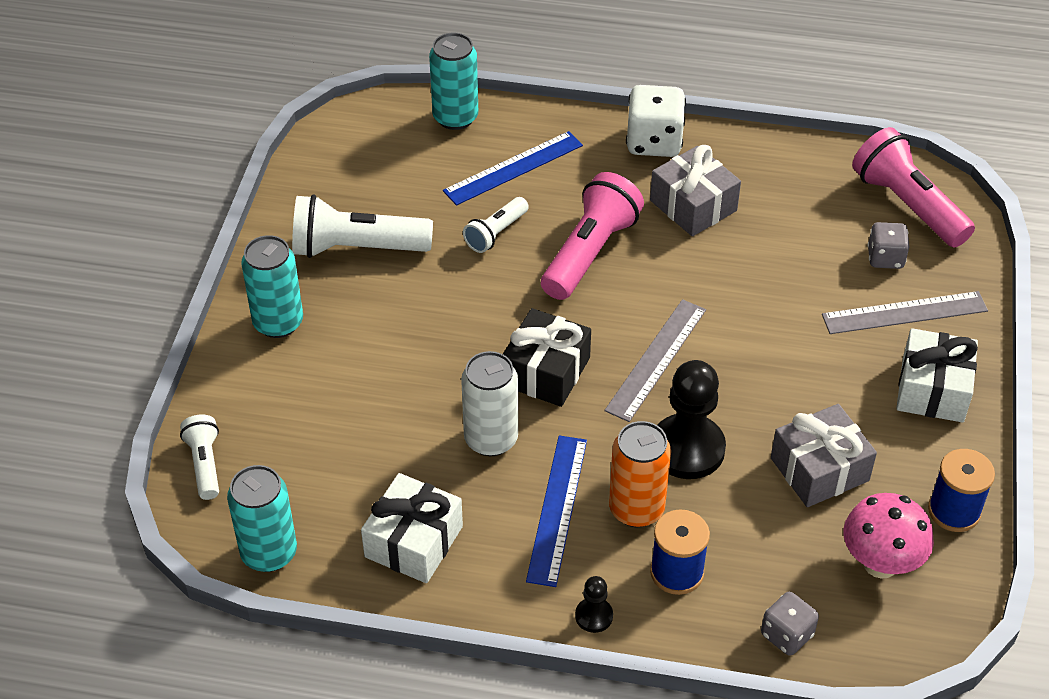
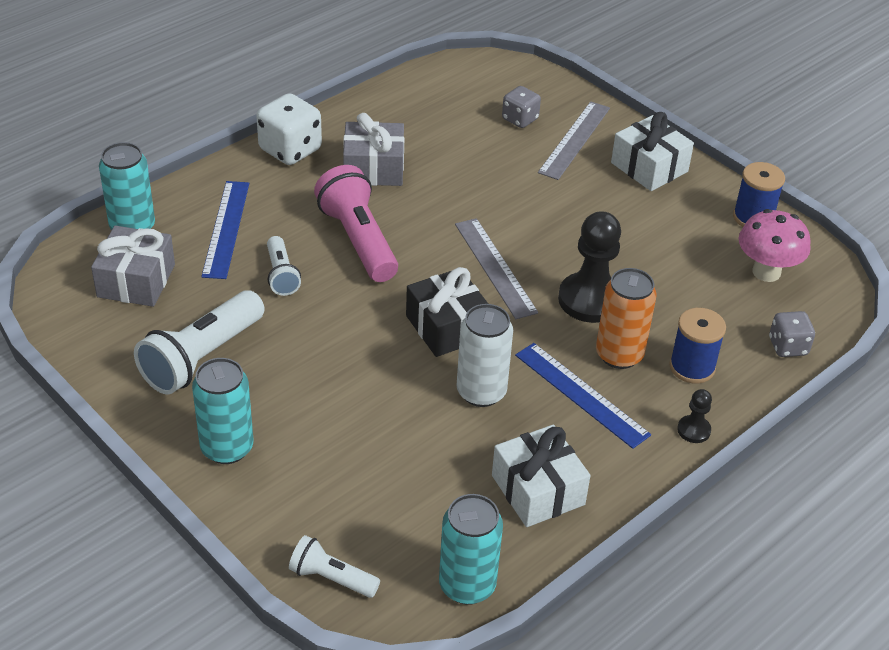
camera: 55 degrees left, 5 degrees down
grey gift [771,404,877,507] -> grey gift moved to [91,226,175,307]
pink flashlight [852,127,975,248] -> none

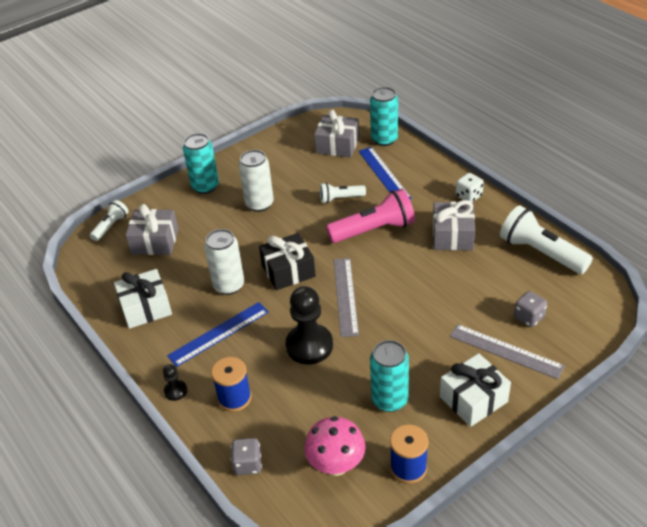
camera: 100 degrees right, 0 degrees up
white flashlight [134,290,265,394] -> white flashlight moved to [500,205,593,274]
blue ruler [201,181,249,279] -> blue ruler turned 60 degrees clockwise [359,147,412,199]
white dice [256,93,322,165] -> white dice [456,173,484,202], size x0.61
turquoise can [439,494,503,605] -> turquoise can moved to [370,340,409,412]
grey ruler [455,218,538,319] -> grey ruler turned 75 degrees counterclockwise [334,258,359,337]
orange can [596,268,657,369] -> none
none -> grey gift [125,204,178,255]
none -> white can [239,150,274,212]

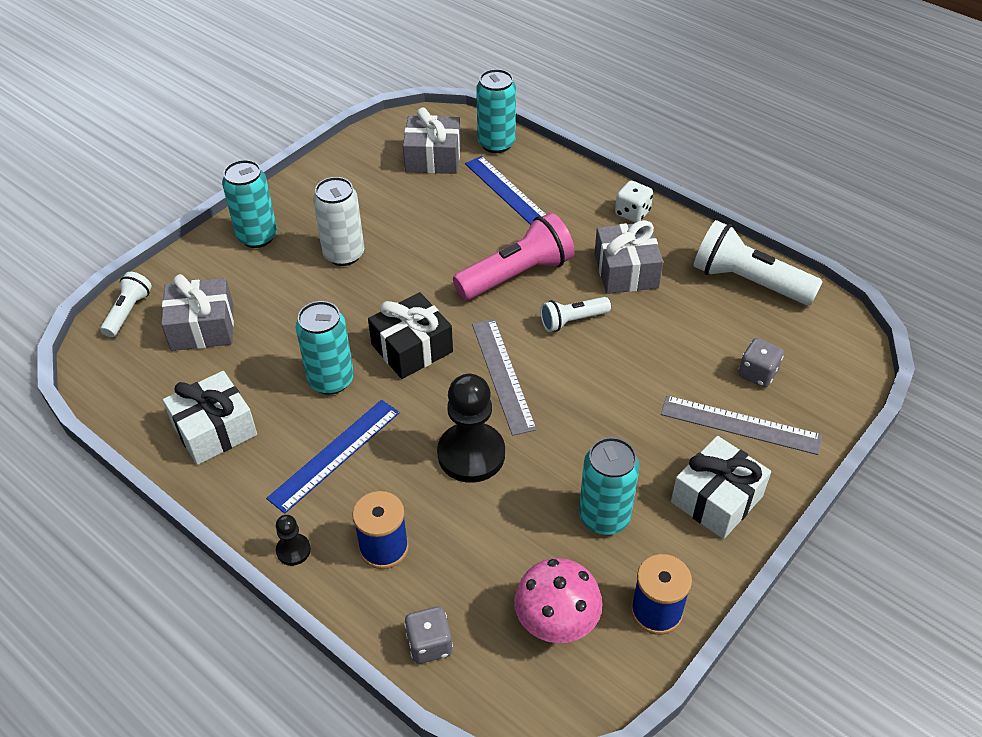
camera: 15 degrees left, 5 degrees up
white can [204,229,244,295] -> turquoise can [296,301,354,395]
white flashlight [320,183,366,203] -> white flashlight moved to [540,297,611,332]

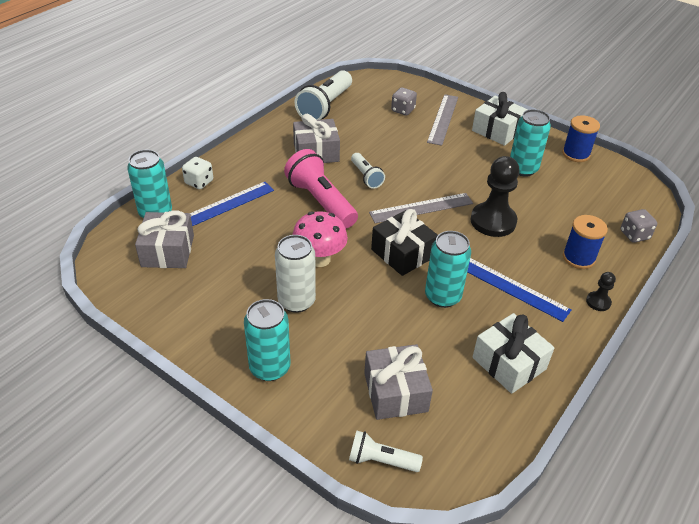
camera: 95 degrees left, 5 degrees down
pink mushroom [514,558,602,643] -> pink mushroom moved to [292,211,348,267]
white dice [615,181,653,223] -> white dice moved to [182,157,213,189]

